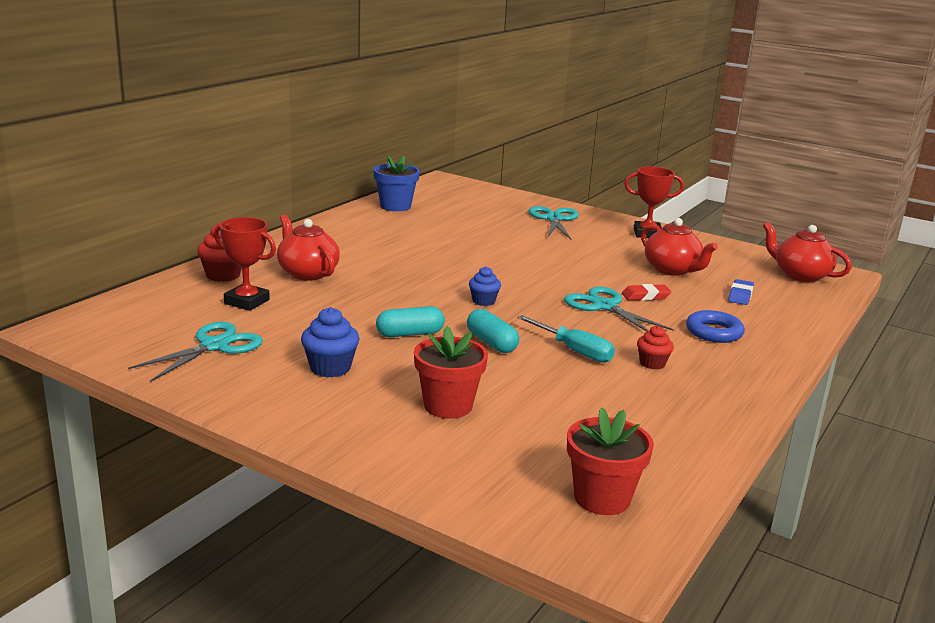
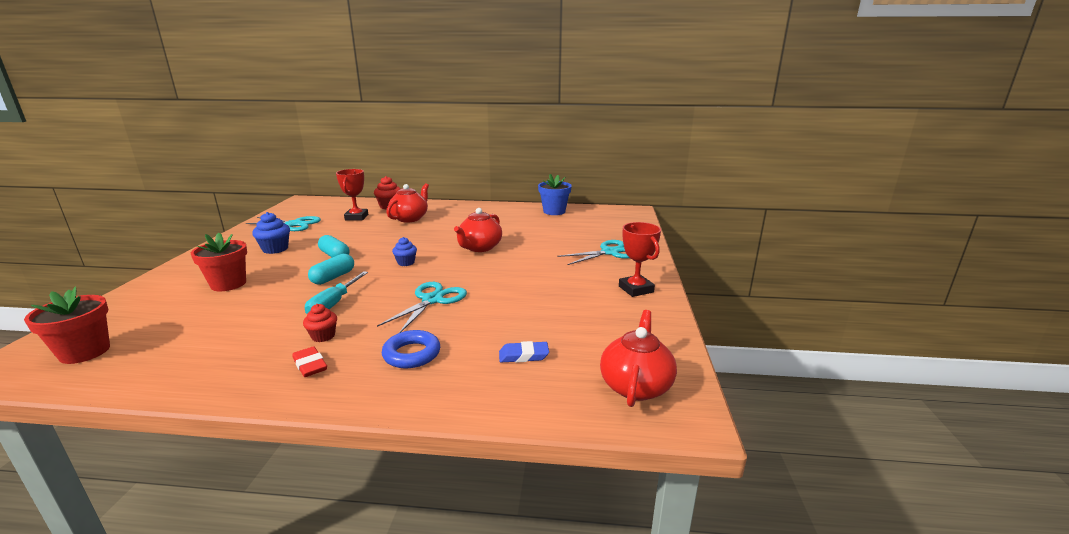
camera: 65 degrees right, 0 degrees up
red eraser [622,284,671,301] -> red eraser moved to [292,346,327,377]
red teapot [641,218,718,276] -> red teapot moved to [454,208,502,252]

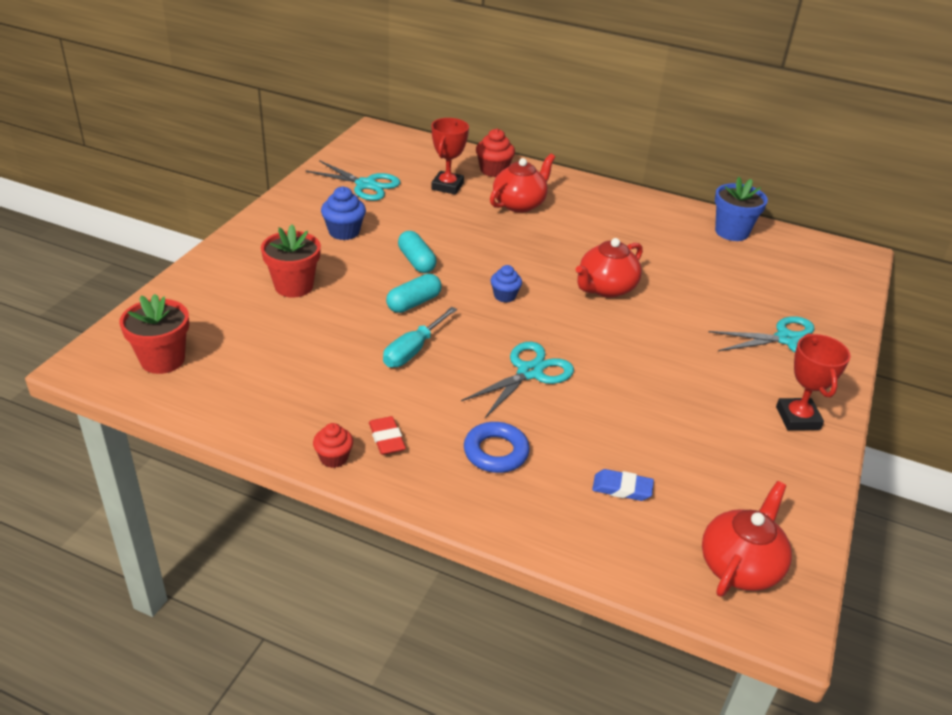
camera: 15 degrees right, 15 degrees up
red cupcake [303,304,337,342] -> red cupcake moved to [313,423,353,468]

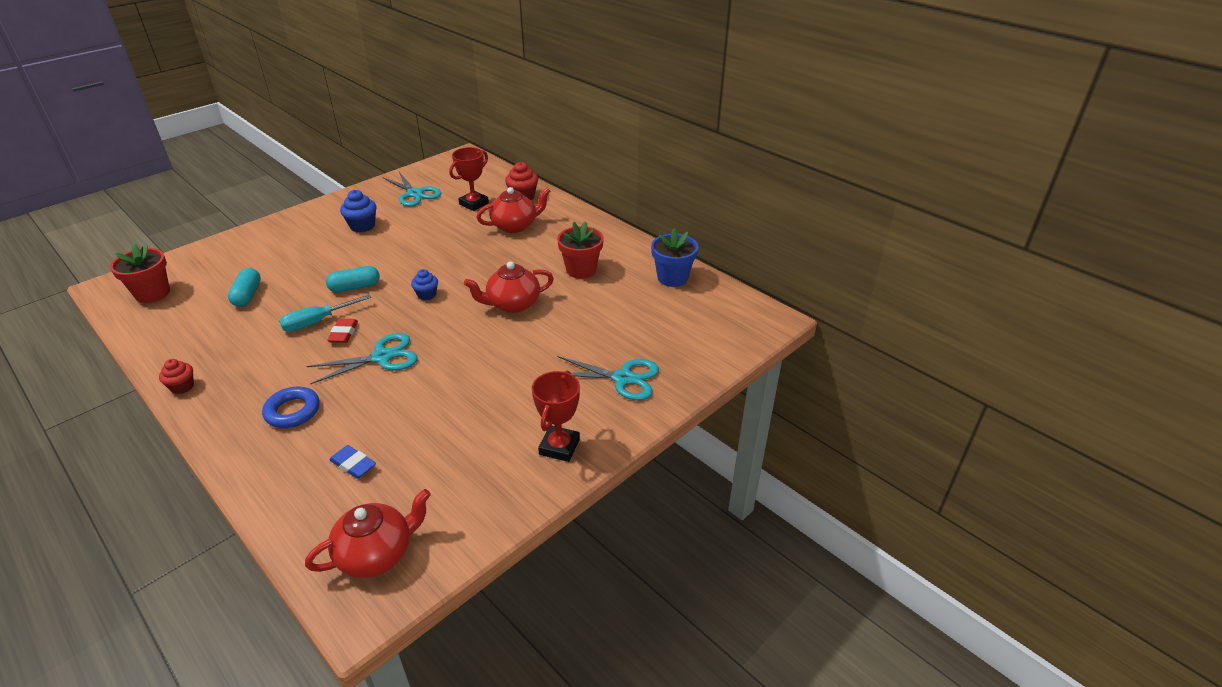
camera: 25 degrees right, 0 degrees up
red flower pot [261,225,321,297] -> red flower pot moved to [557,221,604,279]
red eraser [369,416,406,455] -> red eraser moved to [327,319,358,343]
turquoise capsule [398,231,437,273] -> turquoise capsule moved to [228,268,261,307]

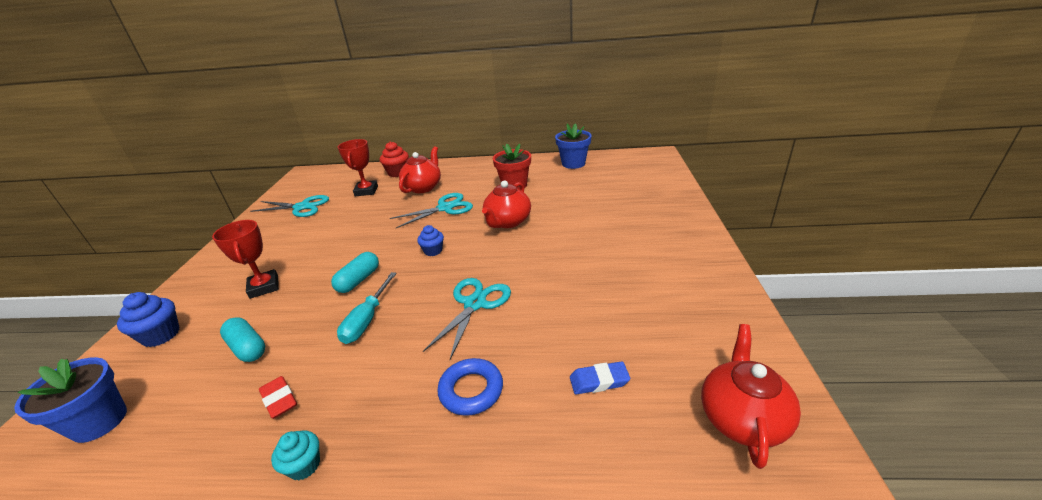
camera: 40 degrees left, 5 degrees down
red flower pot [110,244,170,303] -> blue flower pot [14,357,127,443]
red cupcake [159,359,194,394] -> turquoise cupcake [271,430,320,480]
red eraser [327,319,358,343] -> red eraser moved to [259,376,297,419]
blue cupcake [340,190,377,232] -> blue cupcake moved to [117,292,180,347]
red trophy [532,371,580,462] -> red trophy moved to [212,220,279,299]
turquoise scissors [557,356,659,400] -> turquoise scissors moved to [390,193,473,228]

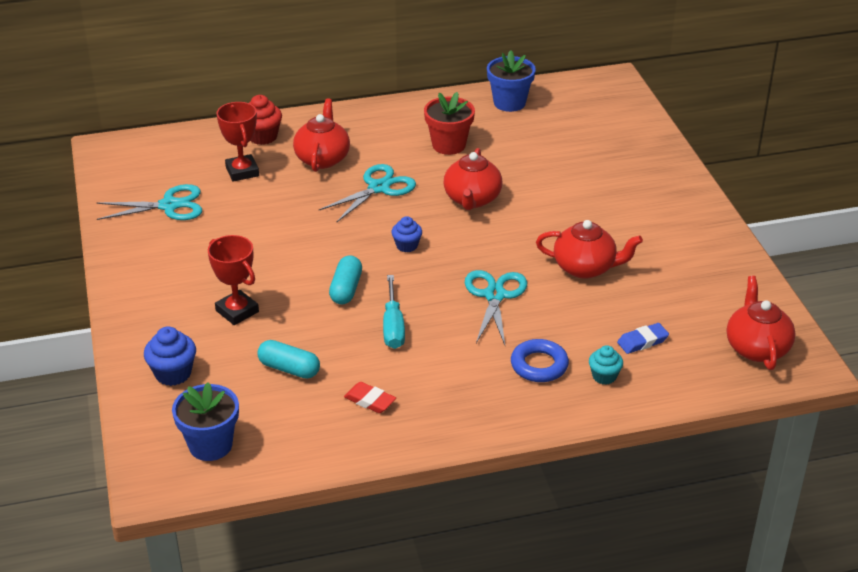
camera: 20 degrees left, 5 degrees up
turquoise cupcake [271,430,320,480] -> turquoise cupcake moved to [589,345,623,385]
none -> red teapot [536,220,643,279]

